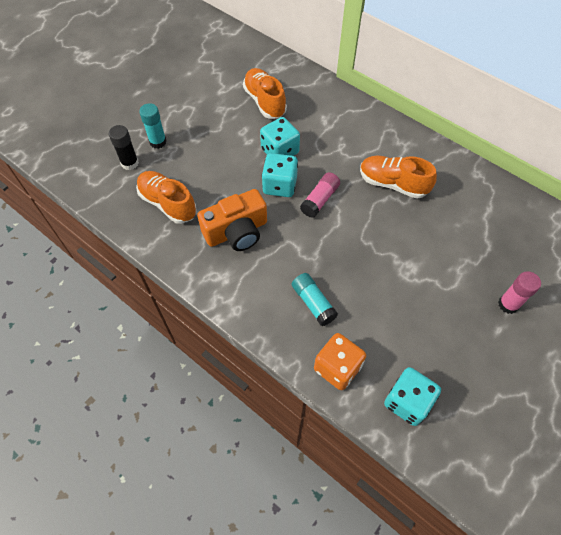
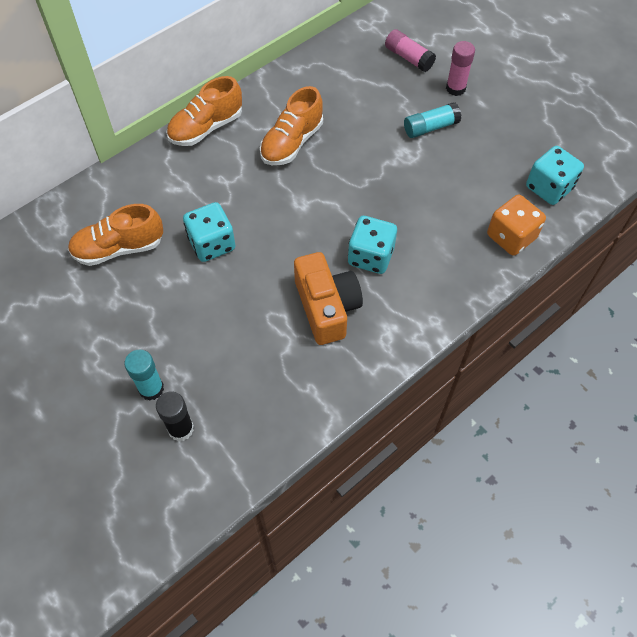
camera: 80 degrees left, 0 degrees up
orange shoe [136,171,197,224] -> orange shoe moved to [166,76,242,146]
turquoise dice [262,153,298,197] -> turquoise dice moved to [348,216,397,274]
turquoise glue stick [292,273,338,326] -> turquoise glue stick moved to [404,102,461,138]
pink glue stick [300,172,340,218] -> pink glue stick moved to [385,29,436,72]

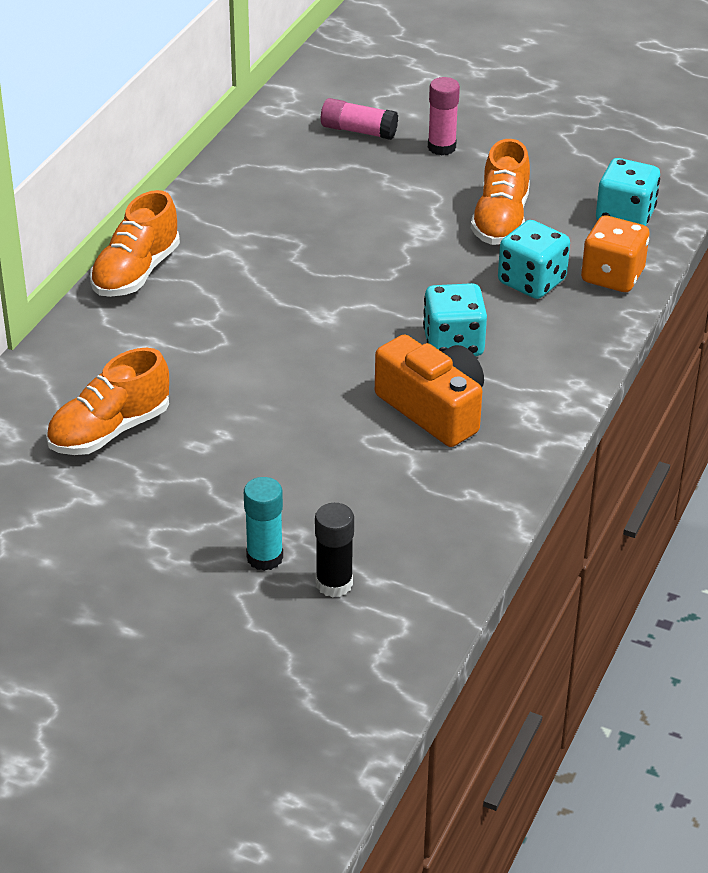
camera: 25 degrees left, 20 degrees down
turquoise dice [183,202,235,262] -> turquoise dice moved to [498,220,570,299]
orange shoe [260,86,323,165] -> orange shoe moved to [471,139,530,245]
turquoise glue stick [404,102,461,138] -> none

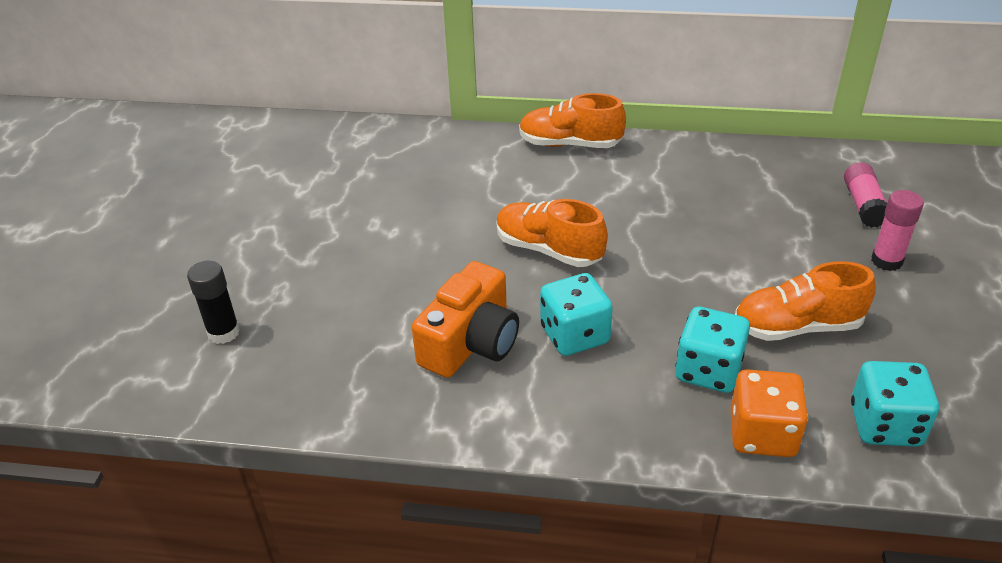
camera: 75 degrees right, 0 degrees up
orange shoe [46,348,169,455] -> orange shoe moved to [496,199,608,267]
turquoise glue stick [244,477,283,571] -> none

